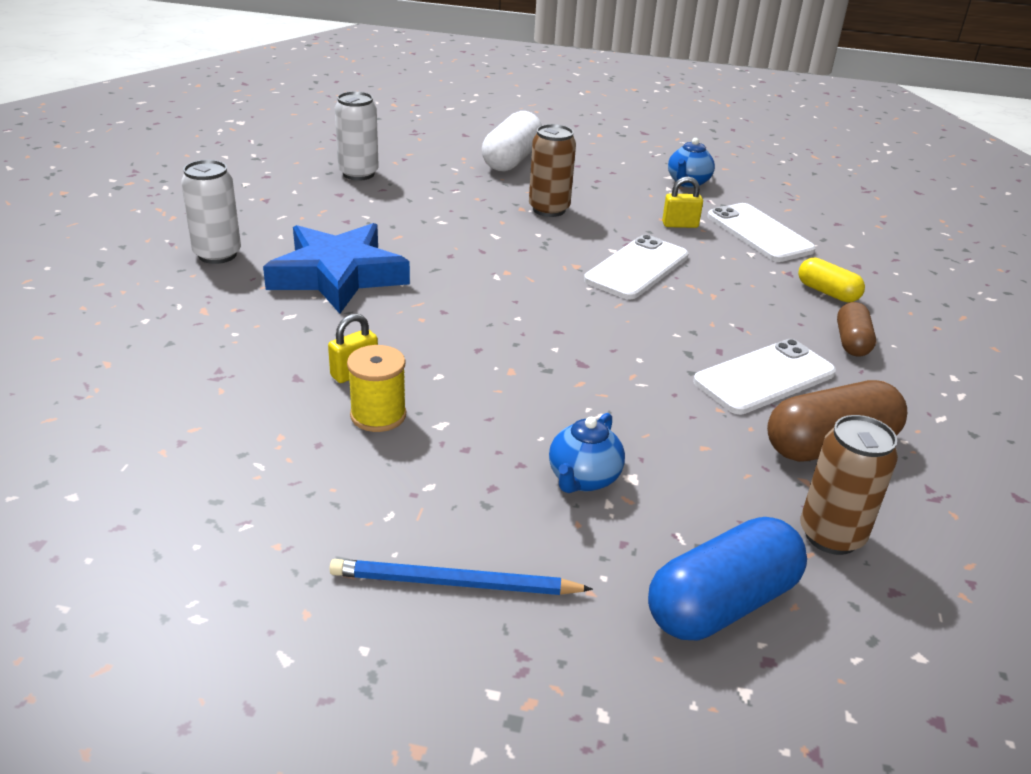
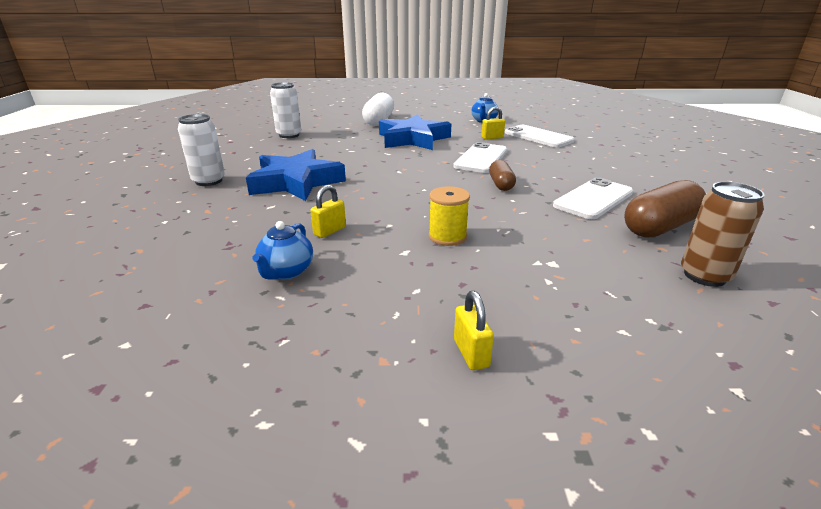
camera: 10 degrees left, 5 degrees down
blue pencil [329,559,593,595] -> yellow padlock [454,291,494,370]
yellow spool [347,345,406,432] -> yellow spool moved to [429,186,470,246]
brown can [529,124,576,217] -> blue star [379,114,451,150]
blue teapot [549,413,625,493] -> blue teapot moved to [252,221,313,280]
blue capsule [648,517,807,640] -> none
yellow capsule [798,258,865,303] -> none
brown capsule [837,302,876,357] -> brown capsule moved to [489,160,516,191]

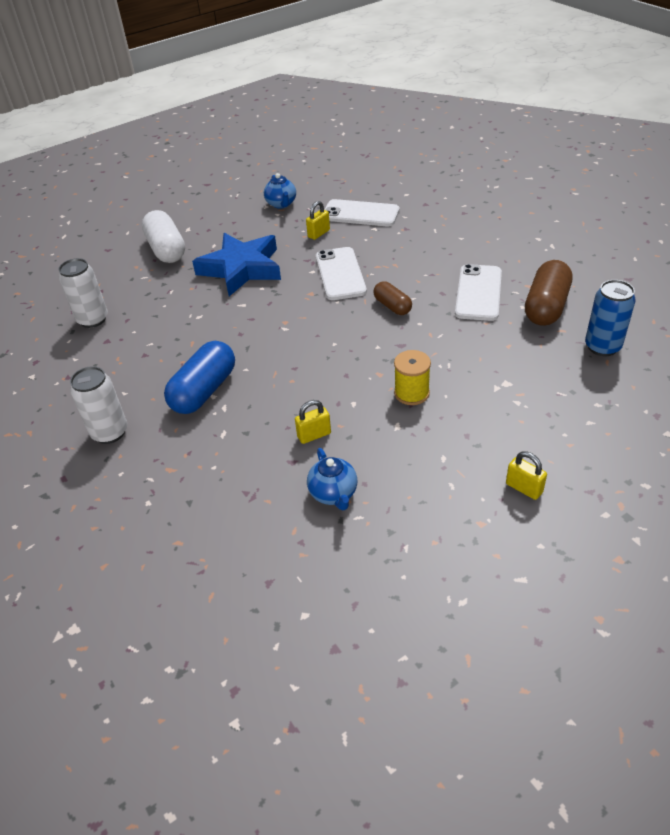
camera: 30 degrees left, 15 degrees up
blue star [246,149,346,201] -> blue capsule [164,341,235,414]
yellow padlock [310,185,346,238] -> yellow padlock turned 60 degrees clockwise [295,400,331,444]
brown can [681,182,765,287] -> blue can [585,280,636,356]

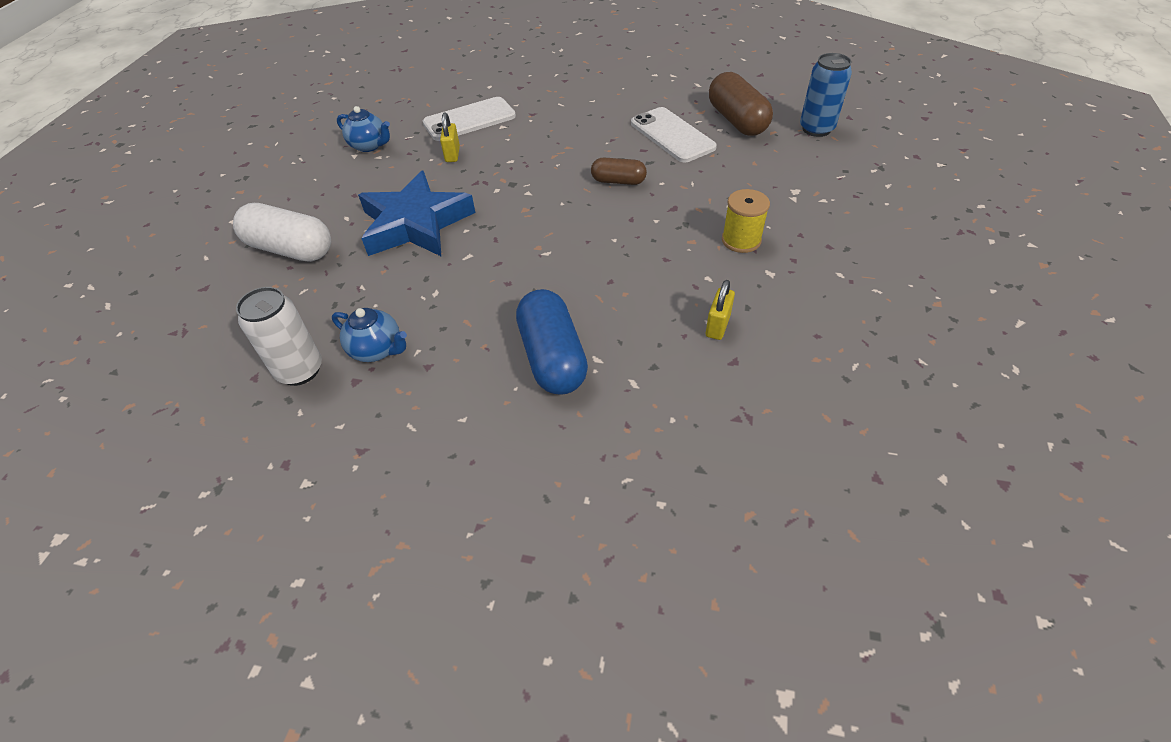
camera: 45 degrees left, 5 degrees up
white can [70,366,127,444] -> none
blue teapot [307,448,357,510] -> blue teapot moved to [332,308,407,362]
white phone [316,247,367,300] -> none
yellow padlock [506,451,547,500] -> none

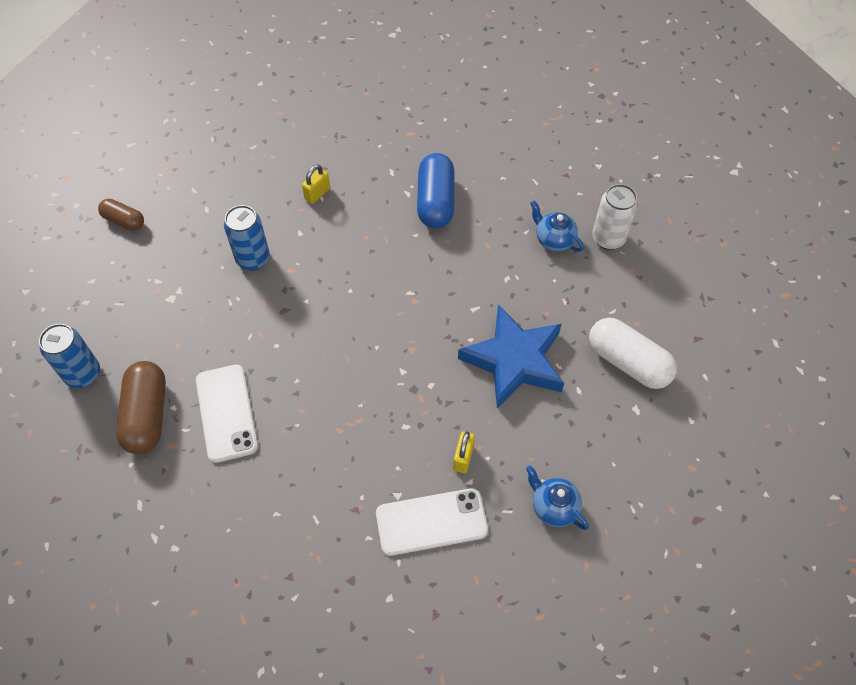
camera: 165 degrees left, 10 degrees up
brown capsule [591,157,647,185] -> brown capsule moved to [98,199,144,231]
yellow spool [722,189,770,253] -> blue can [224,205,270,271]

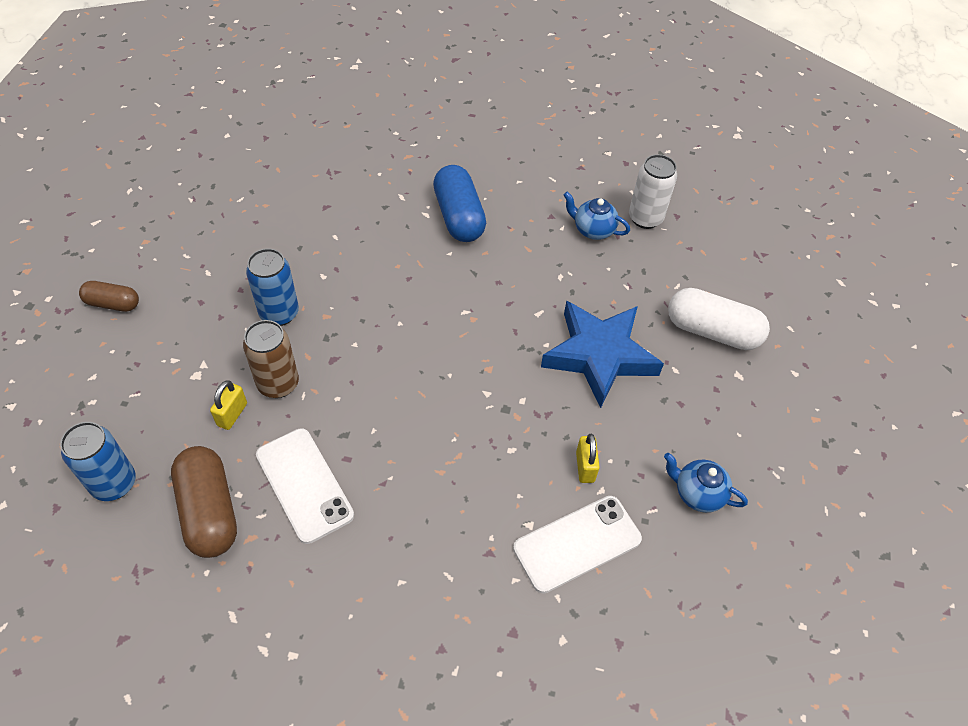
camera: 20 degrees left, 5 degrees down
yellow padlock [302,165,330,204] -> yellow padlock moved to [210,380,247,430]
none -> brown can [243,320,299,398]

